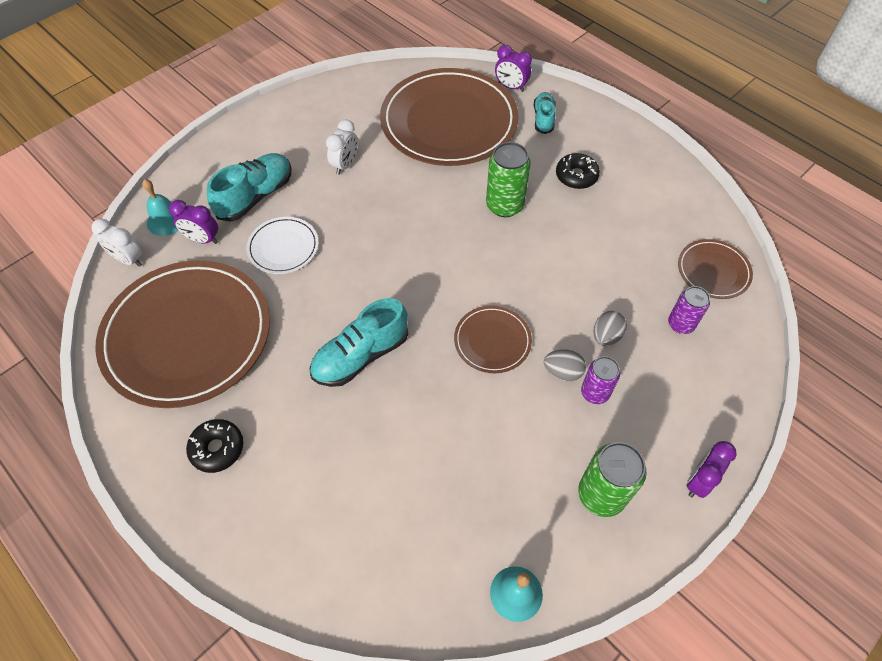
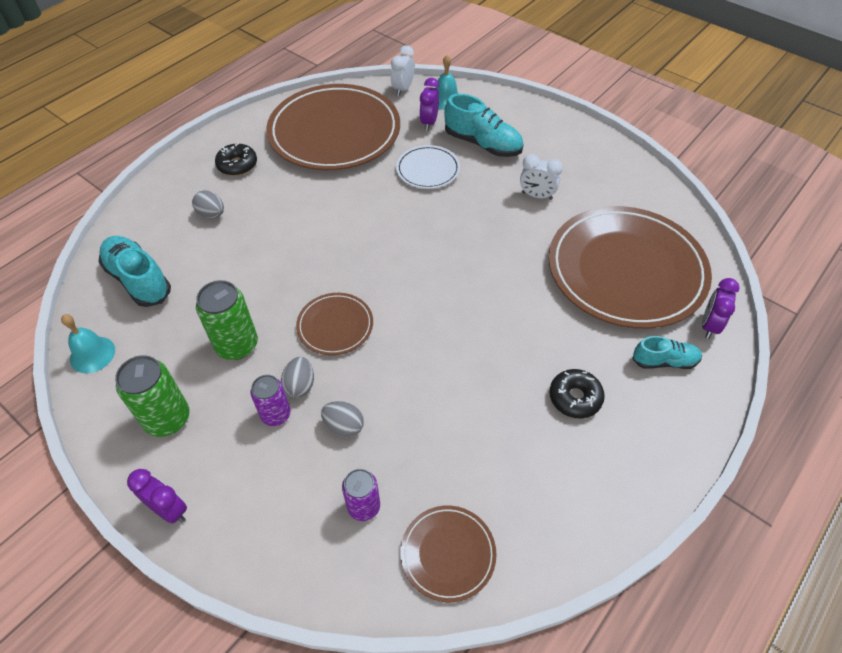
camera: 85 degrees right, 5 degrees down
turquoise shoe [310,298,408,387] -> turquoise shoe moved to [98,236,171,307]
green can [486,142,531,217] -> green can moved to [196,280,258,360]
none -> grey egg [192,190,224,218]

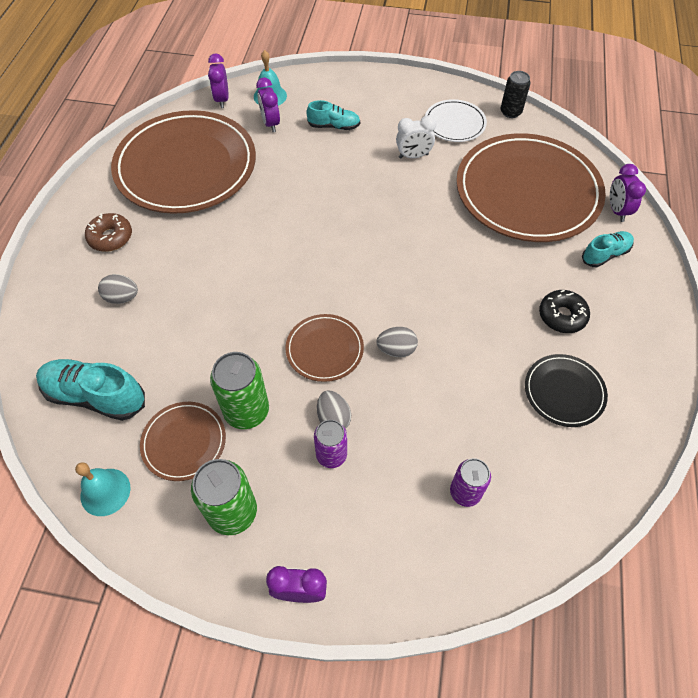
camera: 30 degrees left, 5 degrees up
black donut [215,142,257,176] -> brown donut [85,213,132,252]
grey egg [321,401,364,437] -> grey egg moved to [376,327,418,357]
white clock [391,46,415,96] -> purple clock [208,53,229,108]
white plate [396,145,460,189] -> white plate moved to [425,99,487,142]
brown plate [401,506,497,602] -> brown plate moved to [140,402,226,481]
turquoise shoe [444,94,524,157] -> turquoise shoe [307,100,360,130], size x0.61
none -> black can [501,71,530,118]
none -> black plate [525,354,608,427]

